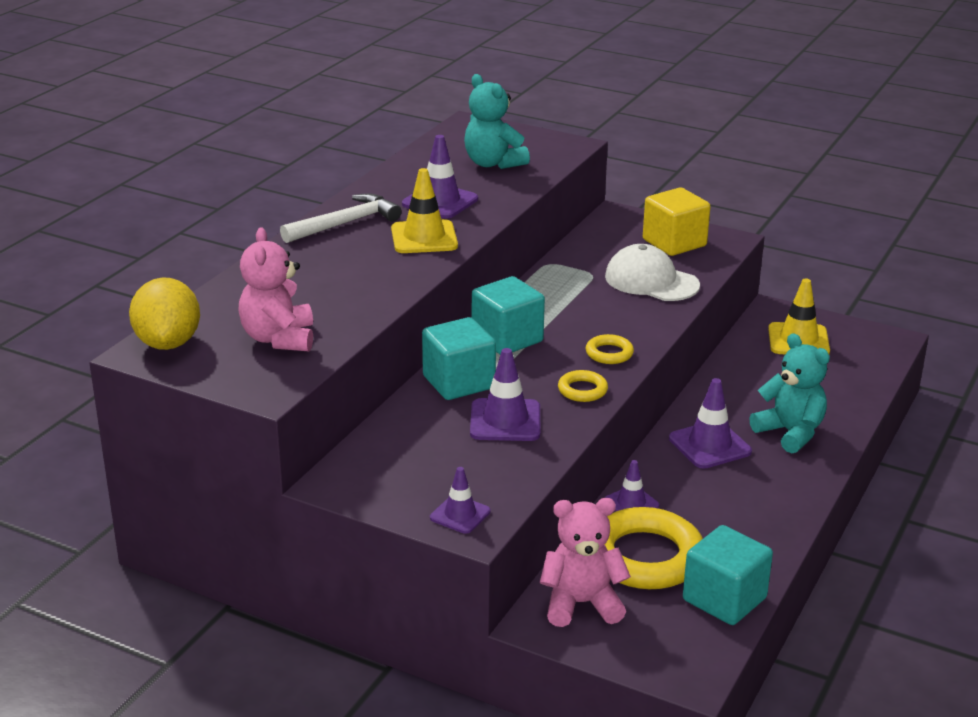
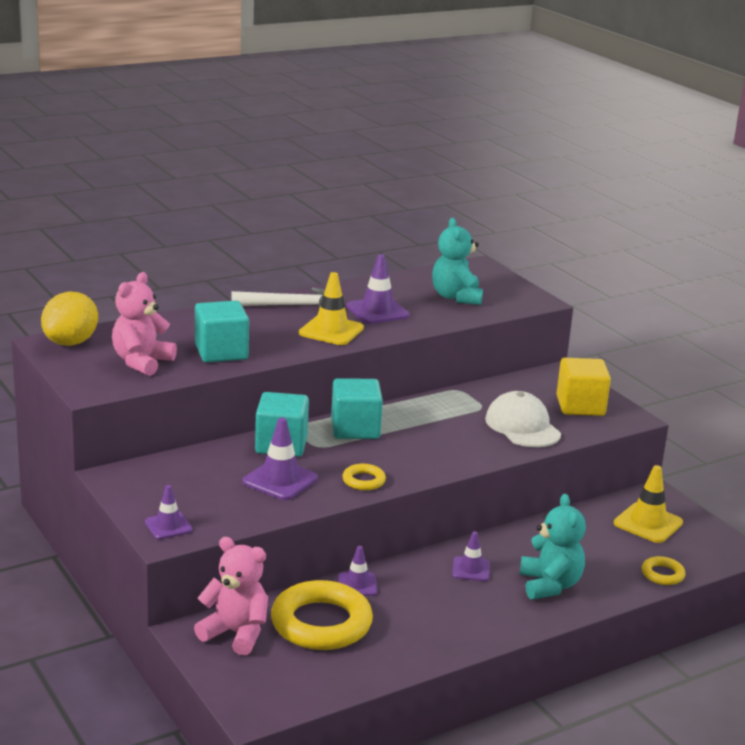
camera: 30 degrees right, 5 degrees down
yellow ring [586,334,634,364] -> yellow ring moved to [642,556,686,585]
purple traffic cone [669,378,752,469] -> purple traffic cone [452,531,490,581], size x0.63
turquoise cube [683,525,773,625] -> turquoise cube moved to [195,301,249,363]

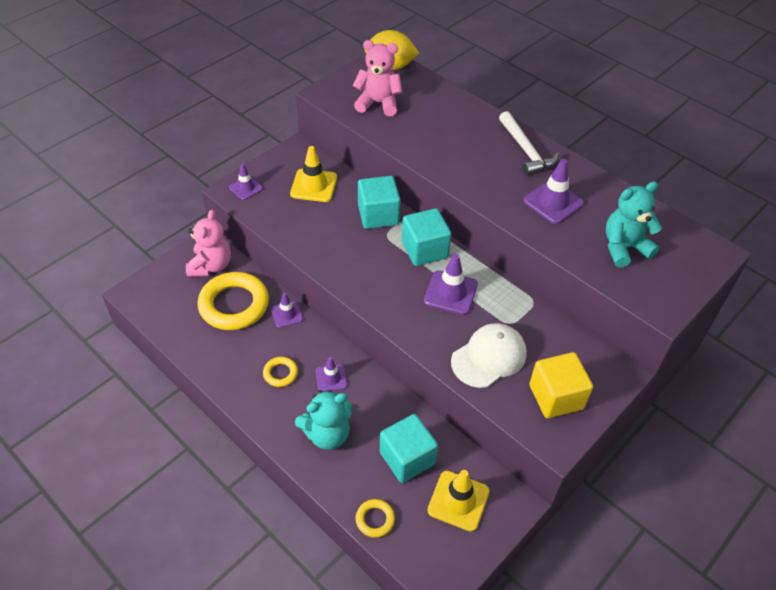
camera: 75 degrees right, 25 degrees up
turquoise cube [195,301,249,363] -> turquoise cube moved to [380,414,438,483]
purple traffic cone [243,418,318,500] -> purple traffic cone moved to [424,254,478,315]
yellow traffic cone [299,272,364,345] -> yellow traffic cone moved to [290,146,337,202]
yellow ring [342,464,386,490] -> yellow ring moved to [263,357,298,387]

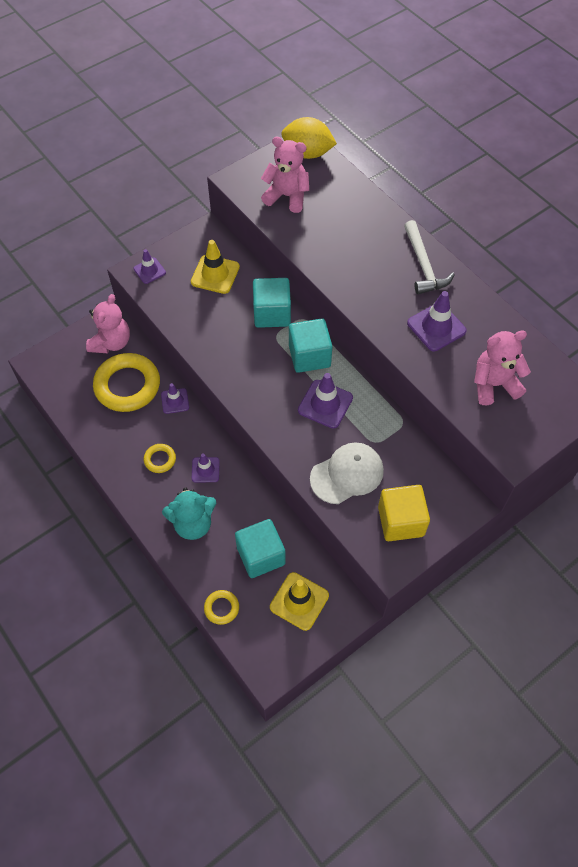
camera: 10 degrees right, 10 degrees up
turquoise teddy bear [606,181,662,267] -> pink teddy bear [474,330,531,405]

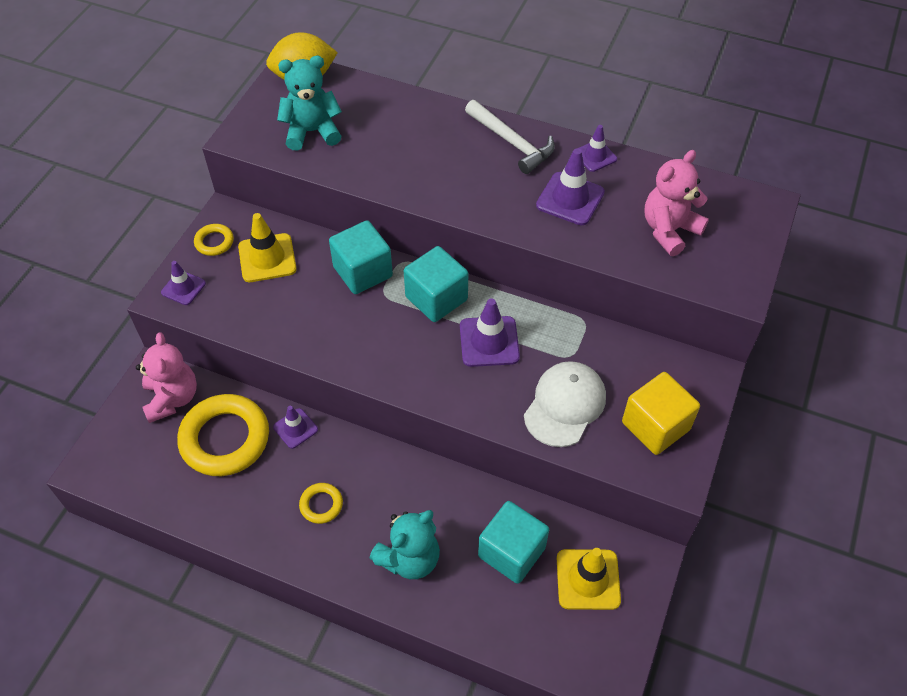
camera: 30 degrees left, 5 degrees down
purple traffic cone [192,453,220,483] -> purple traffic cone moved to [578,125,617,172]
yellow ring [204,590,239,625] -> yellow ring moved to [194,224,234,256]
pink teddy bear [261,137,309,213] -> turquoise teddy bear [277,56,342,151]

